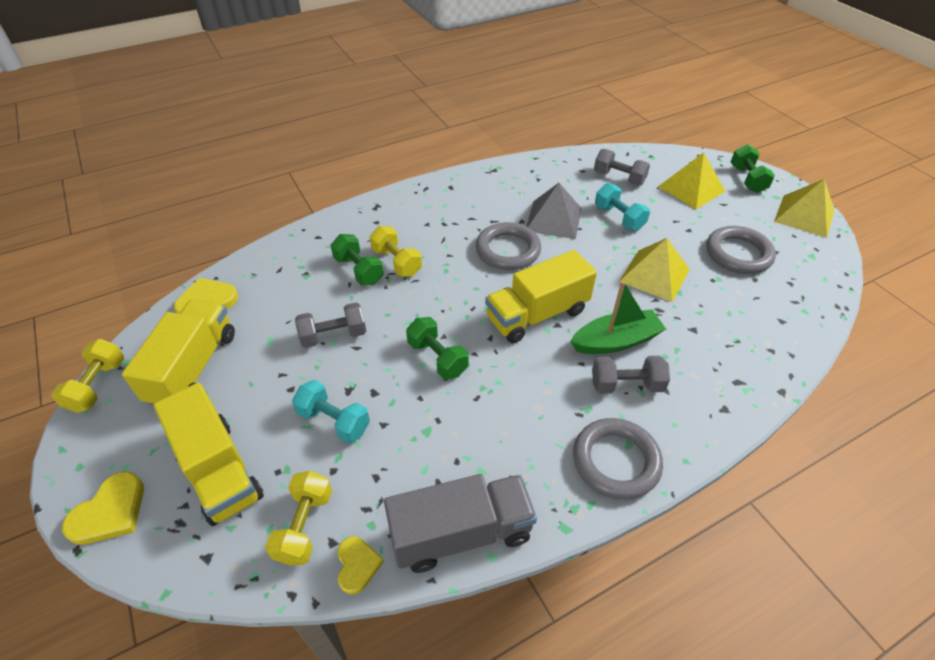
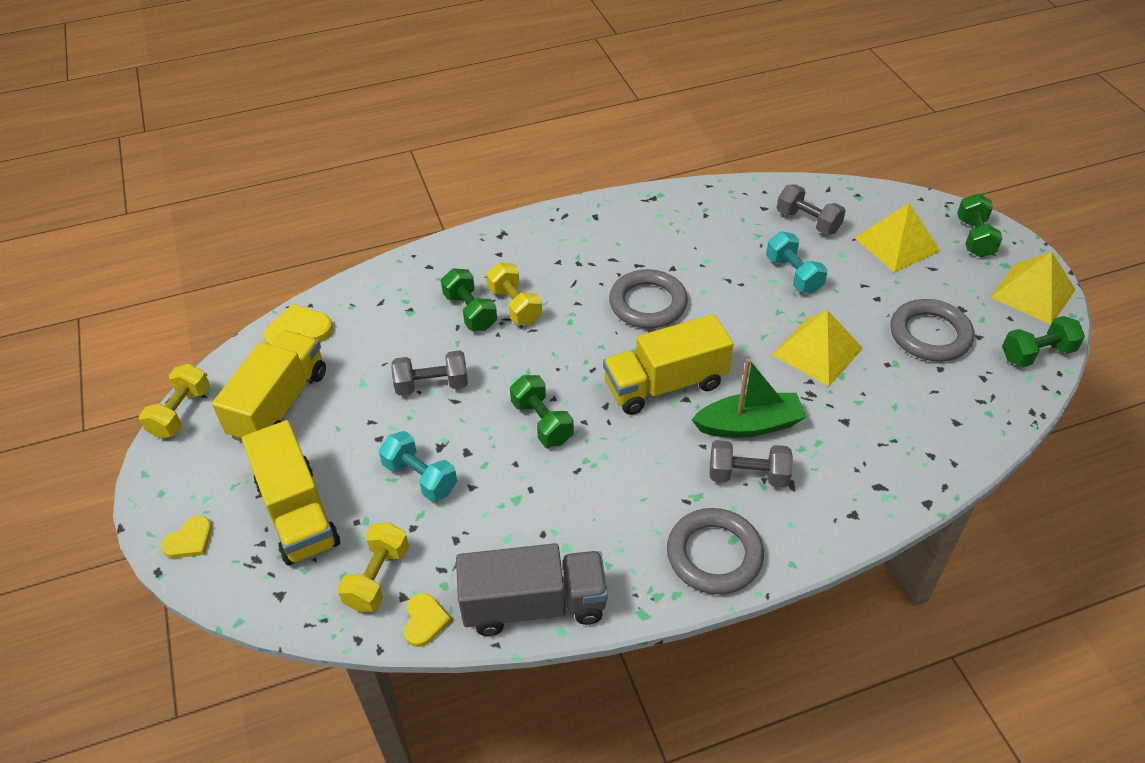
camera: 10 degrees right, 0 degrees up
yellow heart [62,472,144,545] -> yellow heart [161,515,212,558], size x0.66
grey pyramid [526,183,582,239] -> none
none -> green dumbbell [1002,316,1085,367]

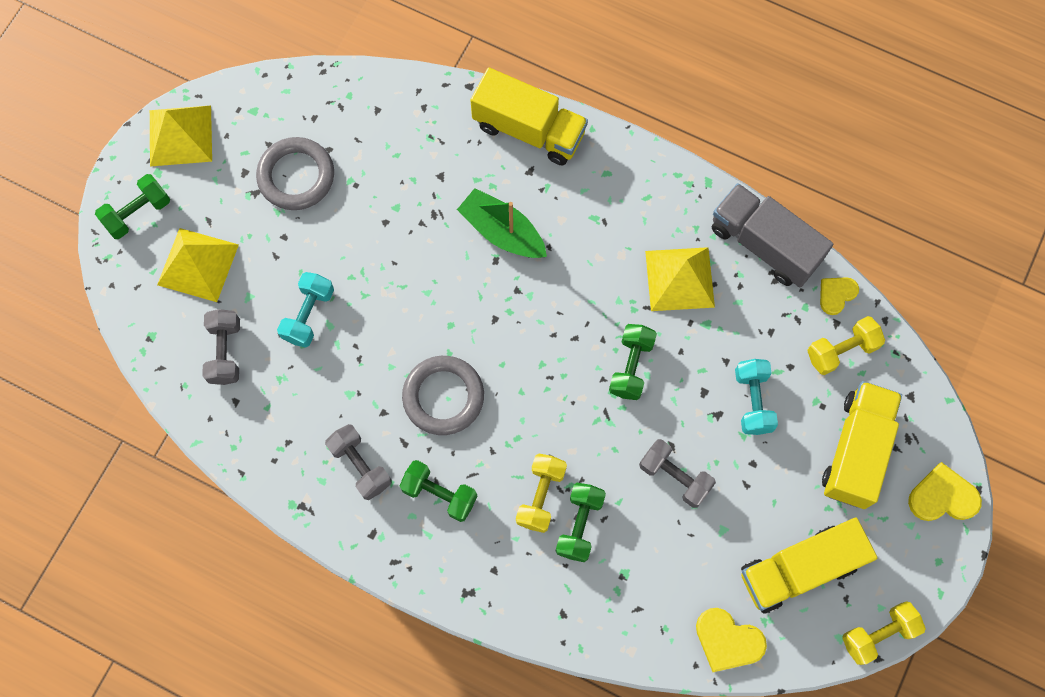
camera: 135 degrees left, 25 degrees up
yellow heart [161,515,212,558] -> yellow heart [908,462,982,521], size x1.52
yellow truck [603,314,733,415] -> yellow truck moved to [470,68,588,165]
grey ring [667,508,764,594] -> none
grey dumbbell [710,440,793,487] -> grey dumbbell moved to [325,424,391,500]
yellow pyramid [772,310,863,386] -> yellow pyramid moved to [645,247,715,311]
green dumbbell [1002,316,1085,367] -> green dumbbell moved to [400,460,477,522]

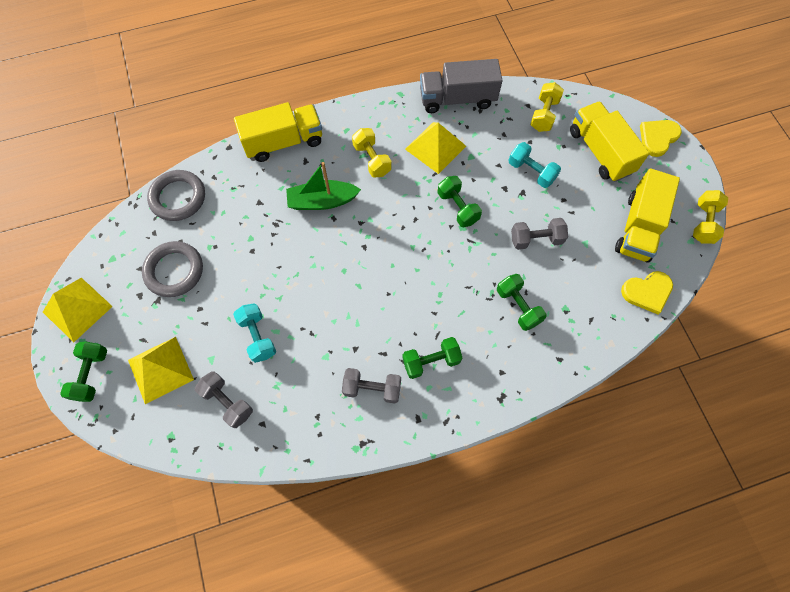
camera: 45 degrees left, 5 degrees down
grey ring [402,356,484,435] -> grey ring moved to [147,170,205,221]
yellow dumbbell [516,453,567,533] -> yellow dumbbell moved to [352,128,392,178]
yellow heart [820,277,859,315] -> none

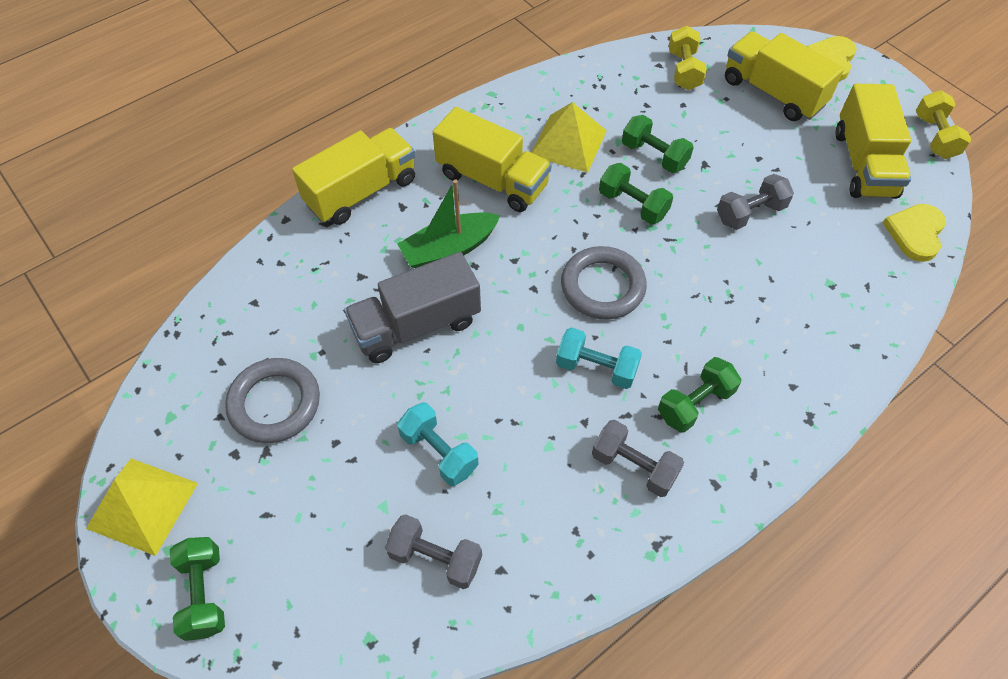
camera: 20 degrees left, 10 degrees down
yellow pyramid [128,337,194,404] -> none
grey ring [147,170,205,221] -> grey ring moved to [561,246,647,320]
grey dumbbell [342,368,401,403] -> grey dumbbell turned 45 degrees clockwise [592,420,684,497]
yellow dumbbell [352,128,392,178] -> yellow truck [433,107,552,212]
grey truck [420,59,503,113] -> grey truck moved to [344,252,481,363]
green dumbbell [497,274,547,331] -> green dumbbell moved to [622,115,694,173]
turquoise dumbbell [508,142,561,188] -> turquoise dumbbell moved to [556,327,642,389]
yellow heart [621,271,673,314] -> yellow heart turned 150 degrees clockwise [883,204,946,262]

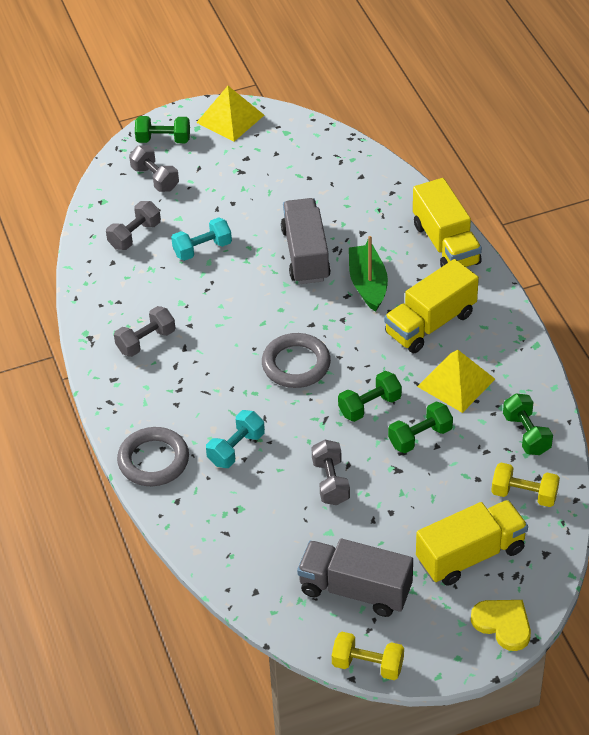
camera: 110 degrees right, 10 degrees down
grey ring [225,358,320,443] -> grey ring moved to [117,427,189,486]
turquoise dumbbell [556,327,642,389] -> turquoise dumbbell moved to [206,410,265,468]
green dumbbell [658,357,741,433] -> green dumbbell moved to [503,393,553,455]
yellow truck [836,84,911,199] -> grey truck [297,539,413,617]
yellow heart [883,204,946,262] -> none
none -> grey dumbbell [129,145,179,192]

